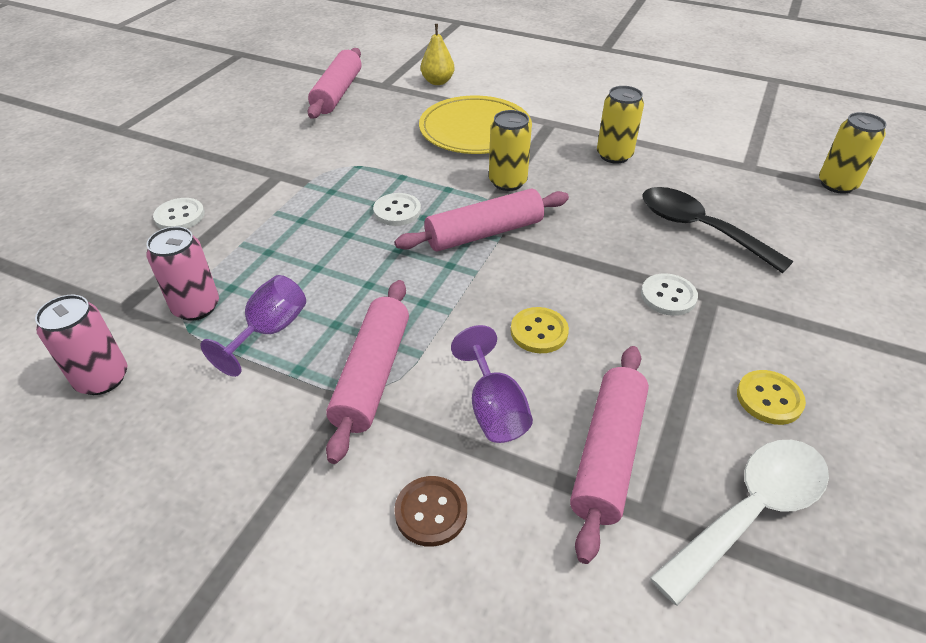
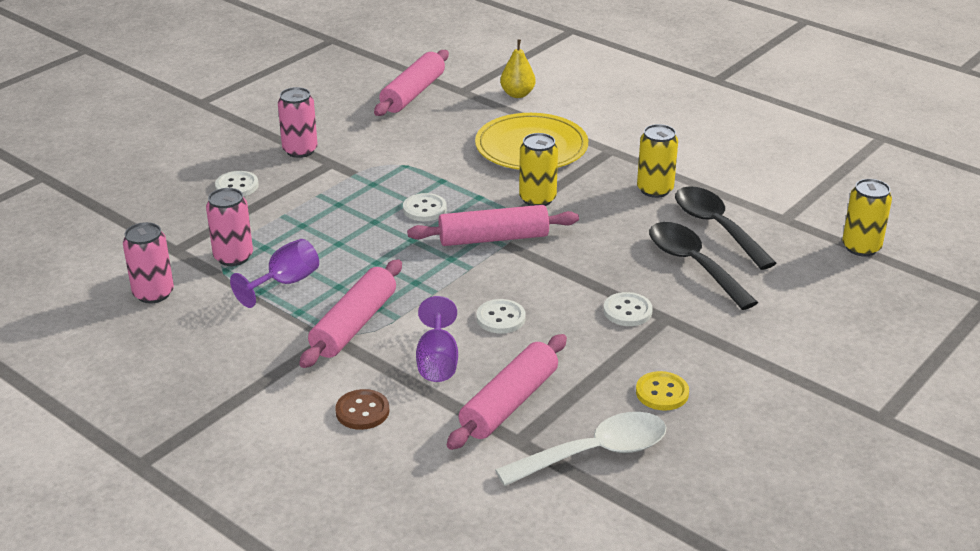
camera: 15 degrees right, 10 degrees down
yellow button [511,307,569,353] -> white button [477,299,526,334]
none -> pink can [278,87,318,158]
none -> black spoon [675,186,777,270]

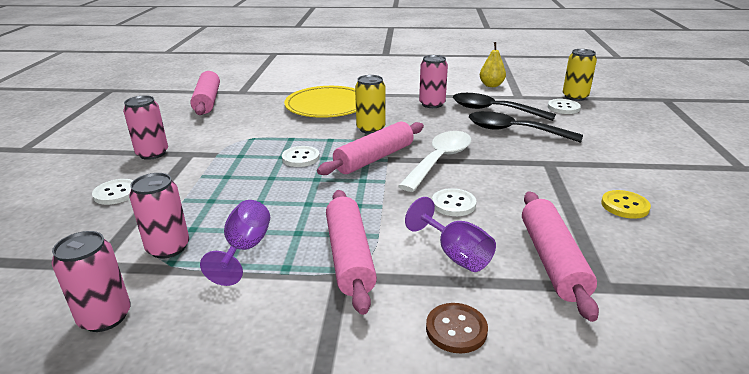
camera: 35 degrees left, 5 degrees down
white spoon [495,412,667,486] -> white spoon moved to [398,131,471,192]
yellow pear [500,40,536,98] -> yellow pear moved to [480,42,506,87]
white button [603,292,653,326] -> white button moved to [548,99,581,114]
yellow can [637,124,678,198] -> pink can [419,55,448,108]

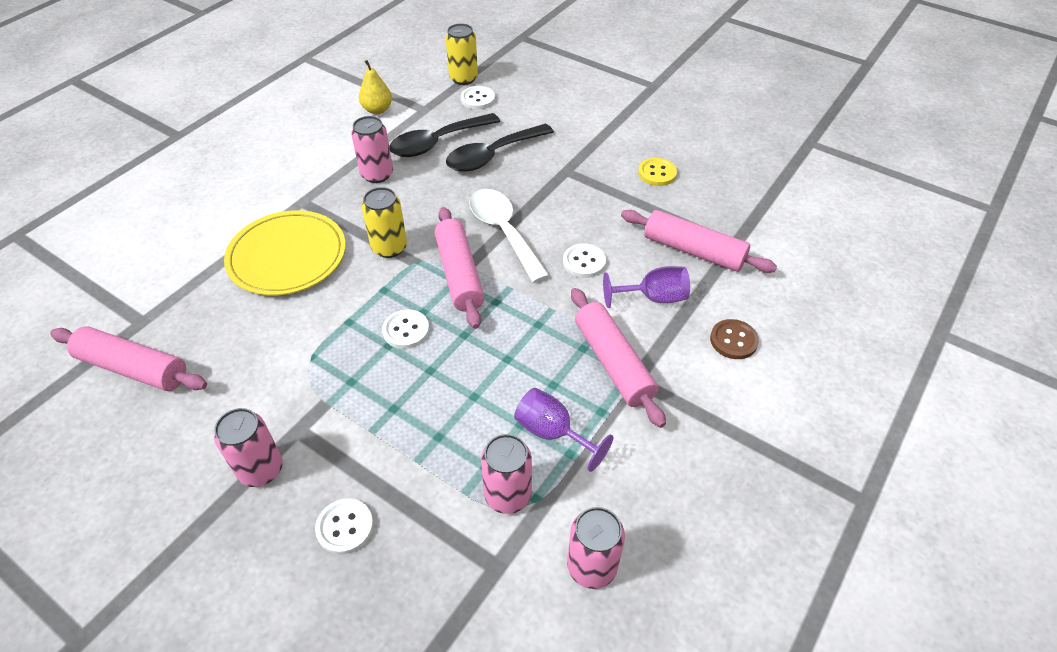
camera: 60 degrees left, 20 degrees up
pink rolling pin [326,190,377,315] -> pink rolling pin turned 45 degrees clockwise [571,288,666,428]

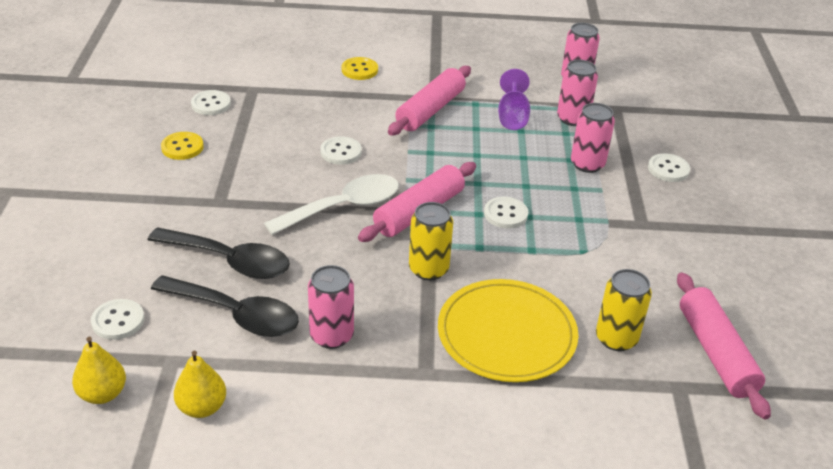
camera: 125 degrees left, 10 degrees down
pink can [214,408,283,487] -> pink can moved to [571,103,615,173]
yellow can [446,23,478,85] -> yellow can moved to [596,269,652,351]
white spoon [469,189,550,283] -> white spoon turned 150 degrees counterclockwise [264,174,399,235]
purple goblet [603,266,690,308] -> none
pink rolling pin [621,210,777,273] -> none
brown button [710,319,759,359] -> yellow button [342,57,378,80]
none -> yellow pear [72,337,126,404]
none -> white button [191,90,231,115]

